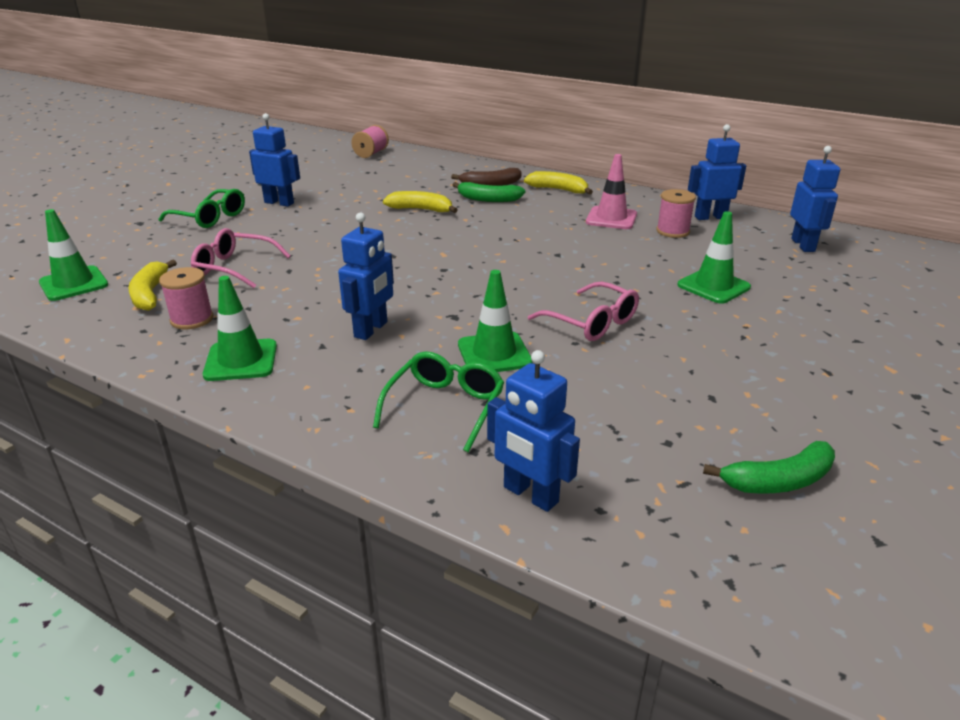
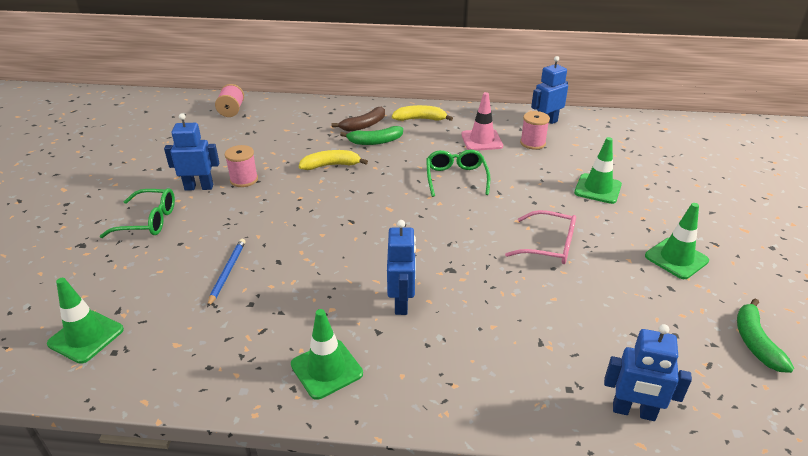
camera: 25 degrees left, 5 degrees up
yellow banana [129,259,177,311] -> none
pink spool [159,267,213,329] -> pink spool moved to [225,145,258,187]
pink glasses [191,228,291,288] -> blue pencil [207,239,246,307]
green glasses [373,351,504,452] -> green glasses moved to [426,150,490,197]
green traffic cone [458,270,533,372] -> green traffic cone moved to [645,203,709,279]
green banana [703,441,835,494] -> green banana turned 135 degrees clockwise [737,298,794,373]
blue robot [790,146,840,252] -> none

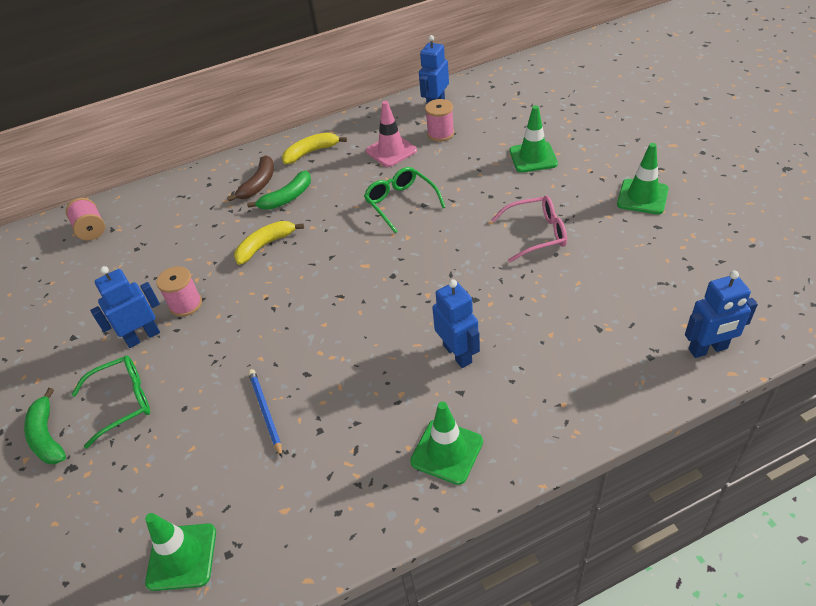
camera: 25 degrees left, 10 degrees up
green banana [737,298,794,373] -> green banana moved to [24,388,66,464]

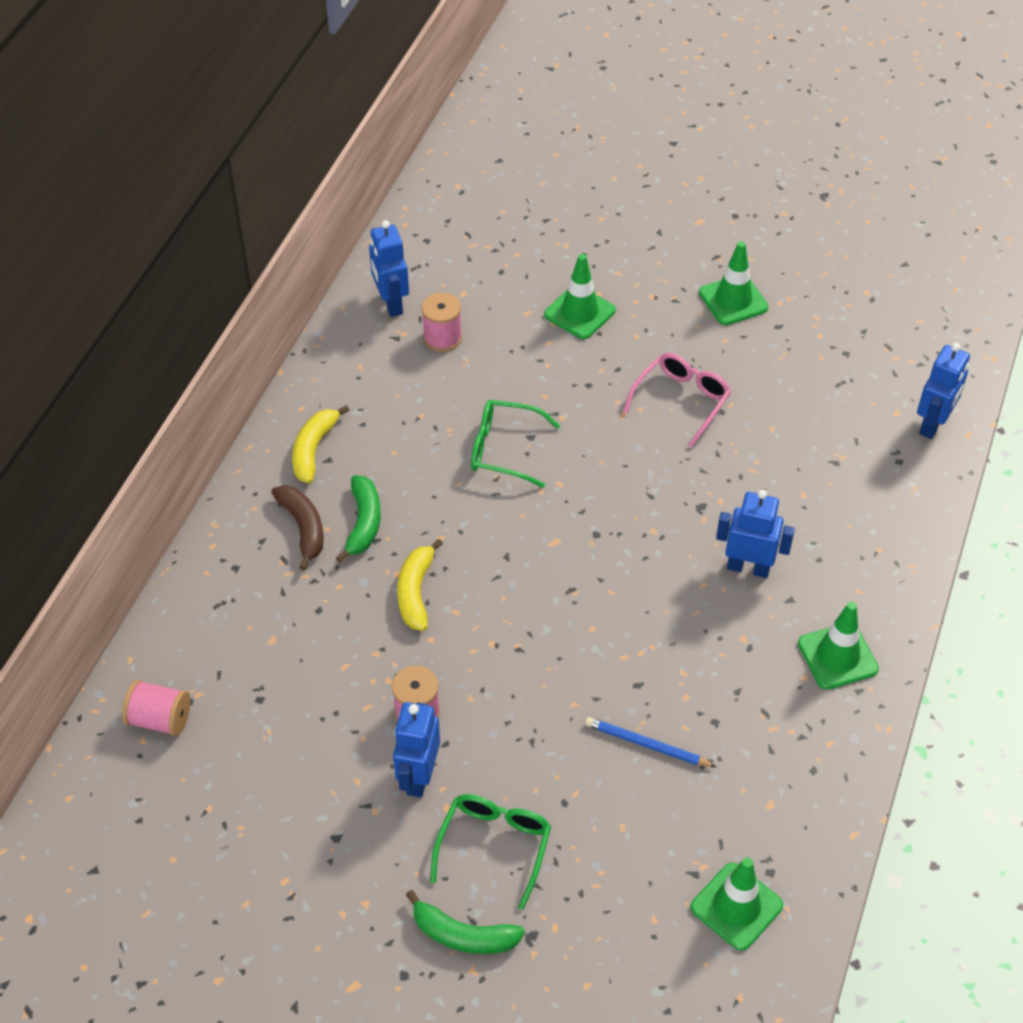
camera: 50 degrees left, 5 degrees up
pink traffic cone [366,101,417,167] -> none

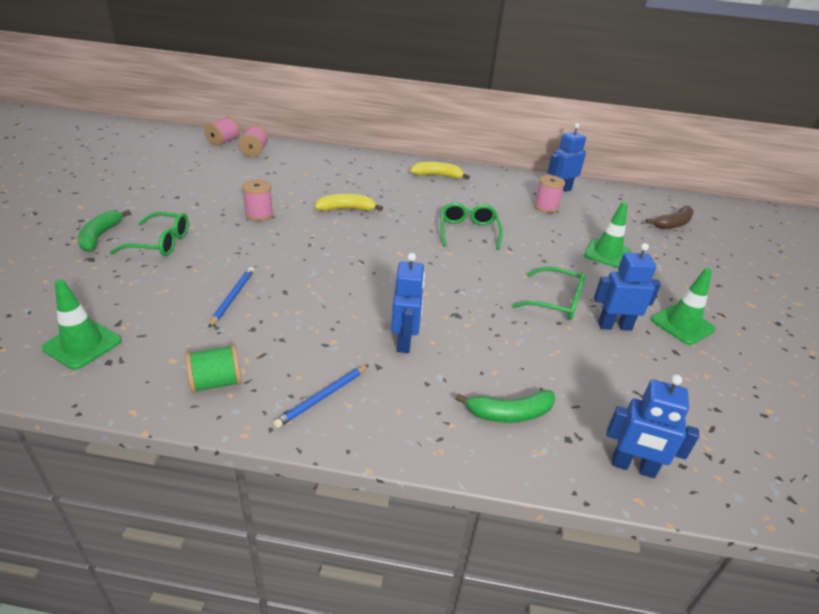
camera: 75 degrees right, 15 degrees down
brown banana [271,485,324,571] -> brown banana moved to [645,206,694,229]
green banana [336,475,381,562] -> green banana moved to [455,390,555,423]
blue robot [393,702,440,797] -> blue robot moved to [594,243,661,331]
pink glasses [623,353,731,447] -> green glasses [512,266,586,320]
green traffic cone [798,602,879,690] -> blue pencil [273,365,369,428]
none -> green spool [185,345,242,393]
none -> pink spool [204,116,240,146]

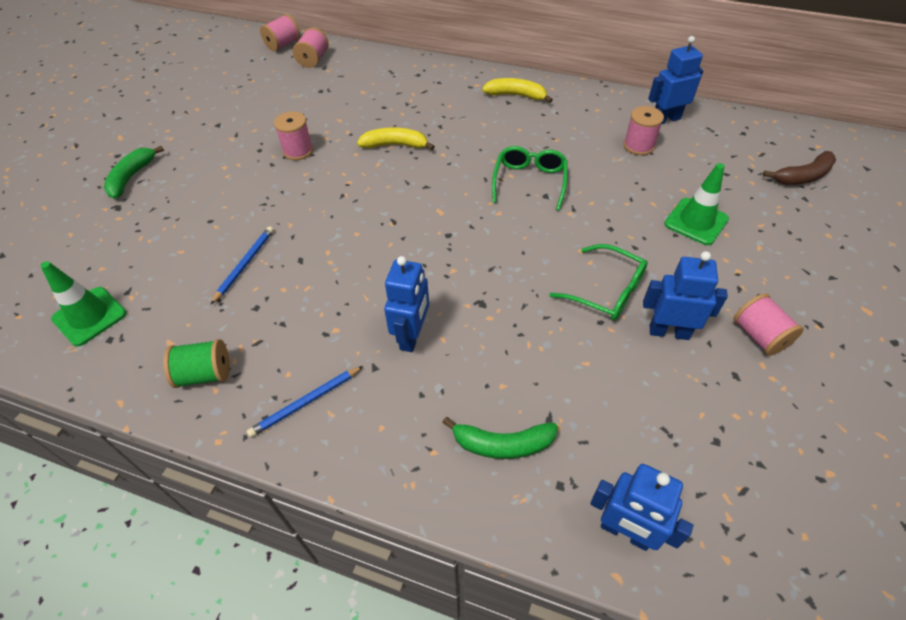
camera: 15 degrees right, 15 degrees up
green glasses [110,212,189,256] -> none
green traffic cone [651,268,715,345] -> pink spool [733,293,804,356]

